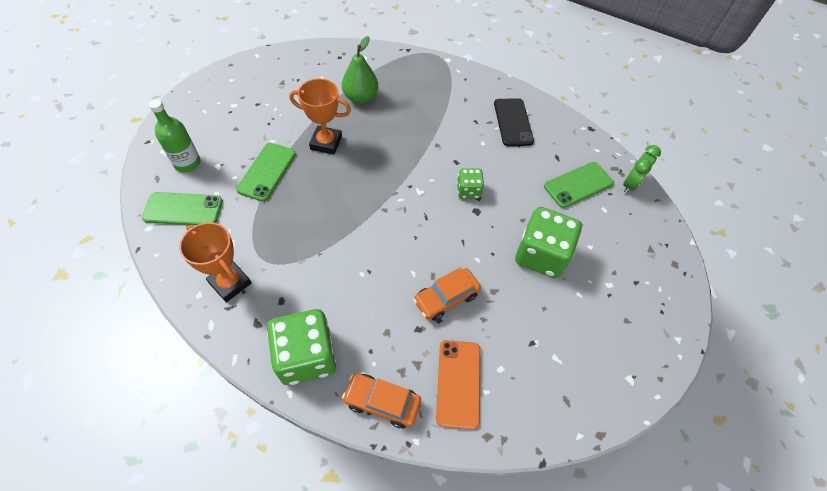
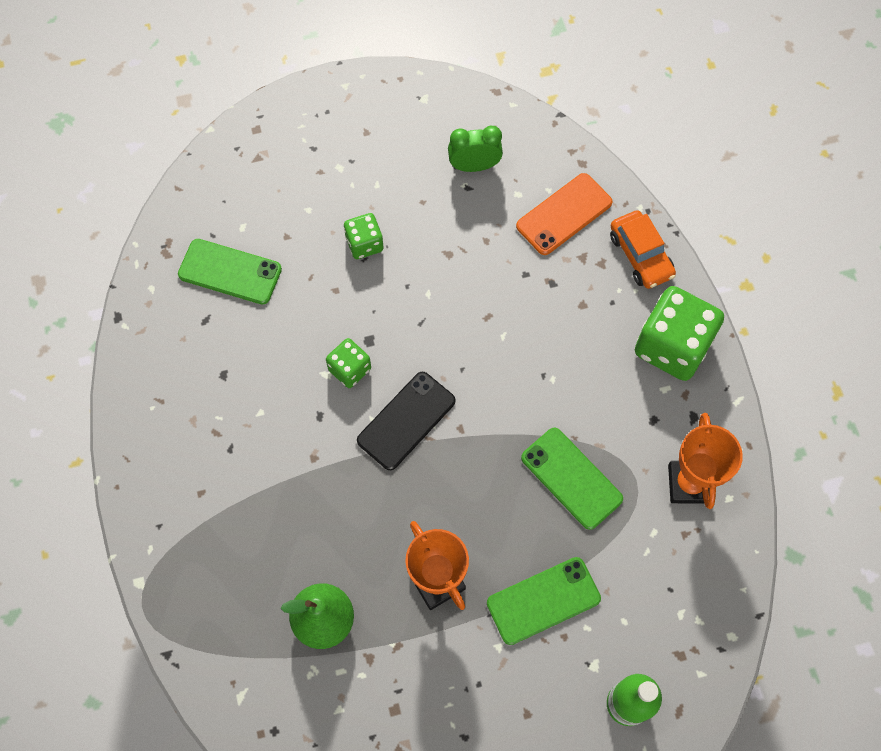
camera: 130 degrees left, 10 degrees up
green phone [142,192,223,225] -> green phone moved to [521,428,623,530]
orange car [413,268,481,321] -> none
black phone [494,98,534,146] -> black phone moved to [357,372,455,470]
green dice [515,207,582,278] -> green dice [344,213,384,259], size x0.52
green clock [623,145,661,193] -> green clock moved to [448,126,503,172]

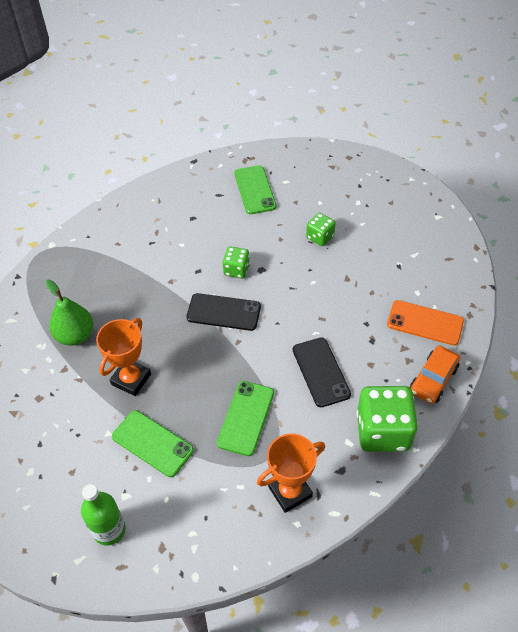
camera: 60 degrees right, 15 degrees down
green clock [448,126,503,172] -> none
none -> black phone [293,337,351,407]

